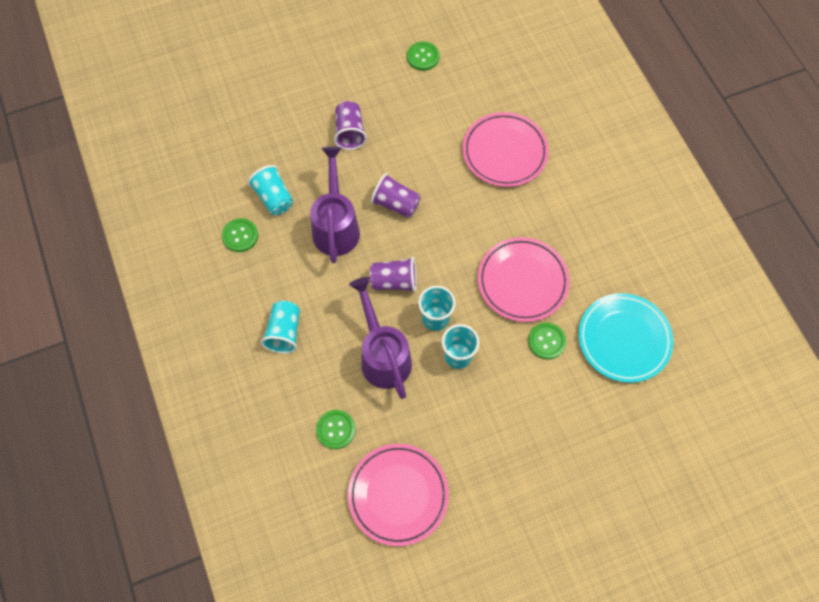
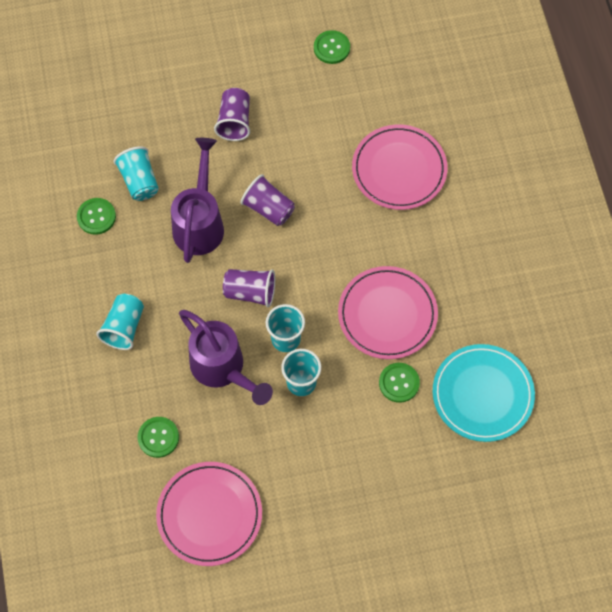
camera: 10 degrees right, 0 degrees up
purple watering can [349,277,412,399] -> purple watering can turned 150 degrees clockwise [179,310,273,405]

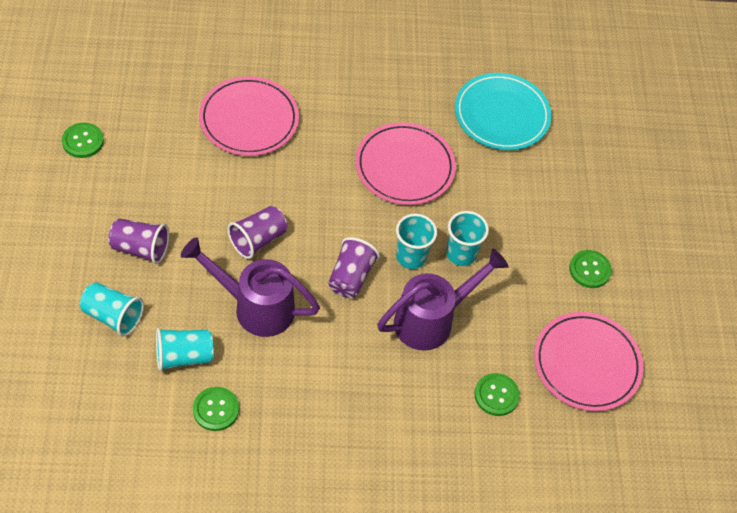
camera: 85 degrees left, 10 degrees down
turquoise cup [96,294,144,350] -> turquoise cup moved to [80,282,144,337]
green button [379,363,420,403] -> green button moved to [569,250,612,288]

